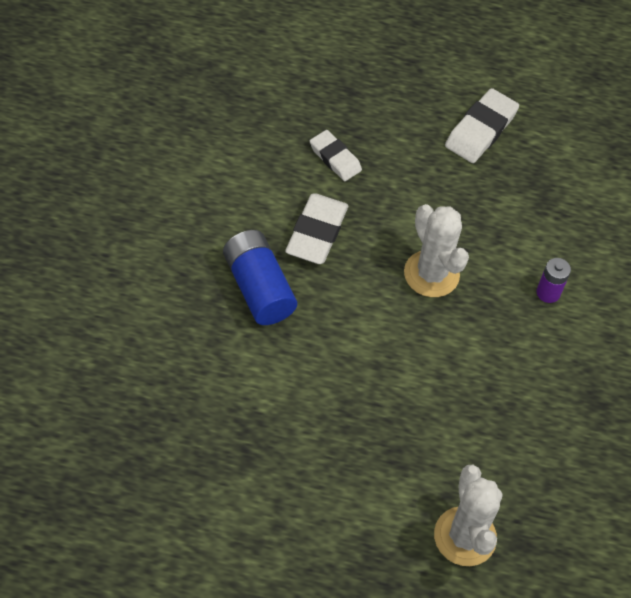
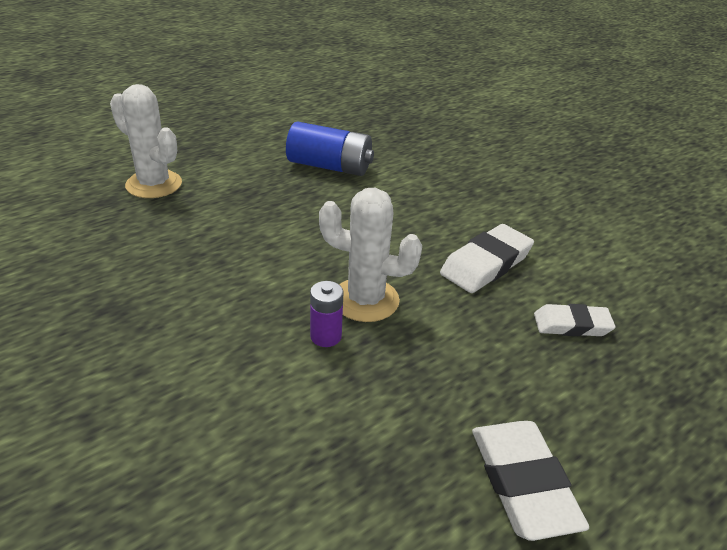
camera: 135 degrees right, 20 degrees down
blue battery [223,230,297,325] -> blue battery moved to [286,121,374,176]
white eraser [285,193,348,264] -> white eraser turned 75 degrees clockwise [440,224,534,293]
purple battery [536,258,571,303] -> purple battery moved to [310,281,344,347]

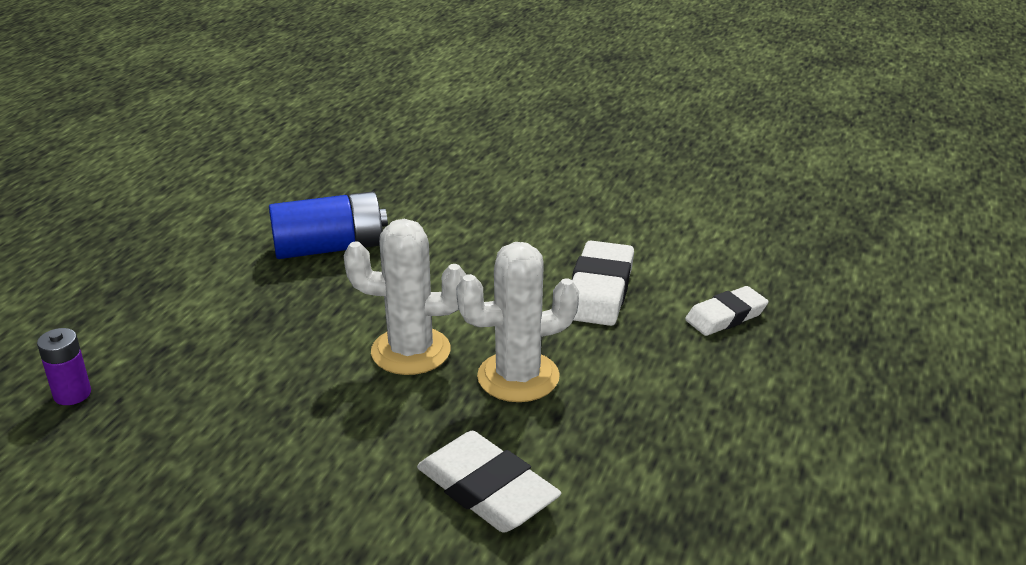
camera: 30 degrees left, 5 degrees down
white cactus [110,84,182,198] -> white cactus moved to [344,219,467,375]
purple battery [310,281,344,347] -> purple battery moved to [37,328,91,405]
white eraser [472,421,589,541] -> white eraser moved to [417,431,561,533]

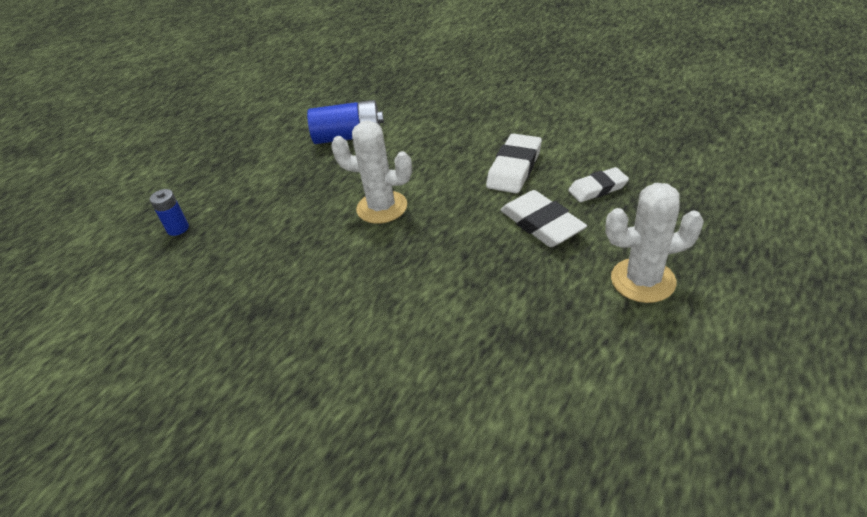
camera: 15 degrees right, 10 degrees up
purple battery [37,328,91,405] -> blue battery [150,189,189,236]
white eraser [417,431,561,533] -> white eraser moved to [501,190,587,247]
white cactus [456,242,579,402] -> white cactus moved to [606,183,704,303]

